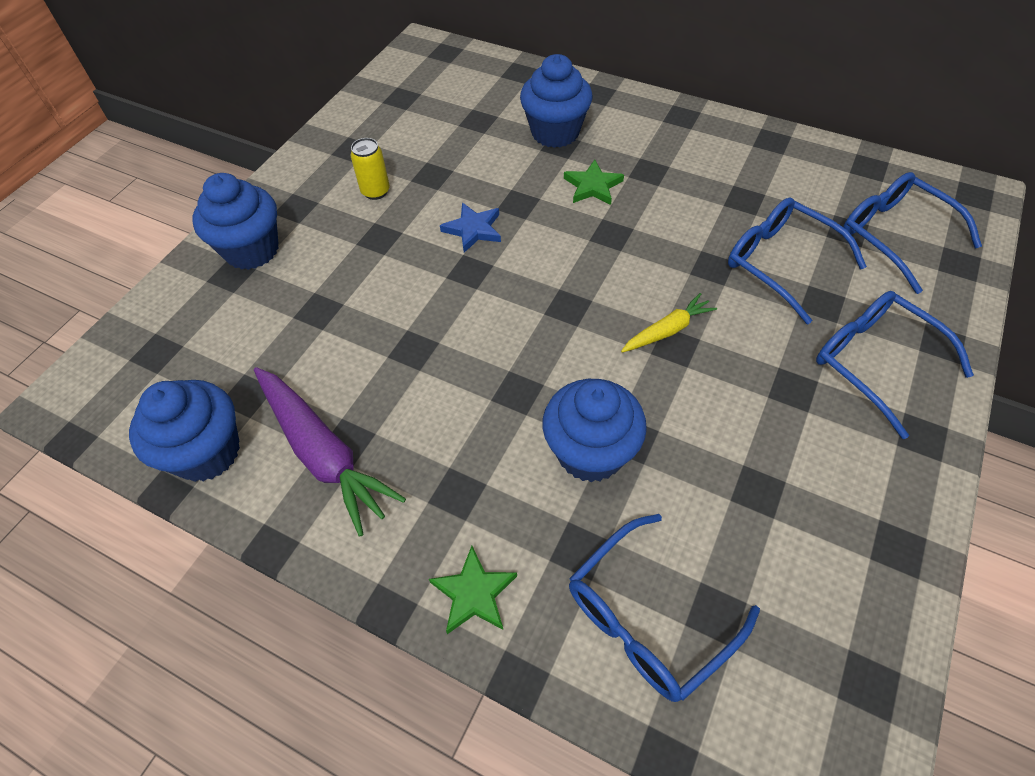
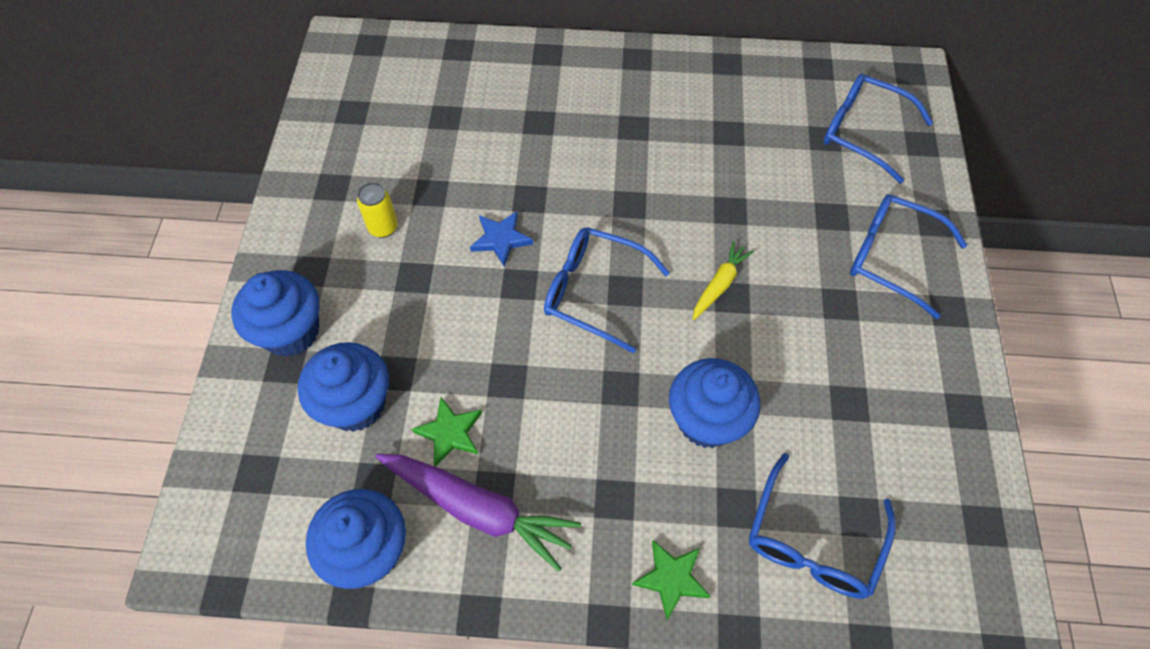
camera: 25 degrees left, 5 degrees up
blue cupcake [520,54,593,148] -> blue cupcake moved to [298,342,389,432]
green star [564,160,624,205] -> green star moved to [412,397,482,467]
blue glasses [728,197,867,324] -> blue glasses moved to [544,227,670,353]

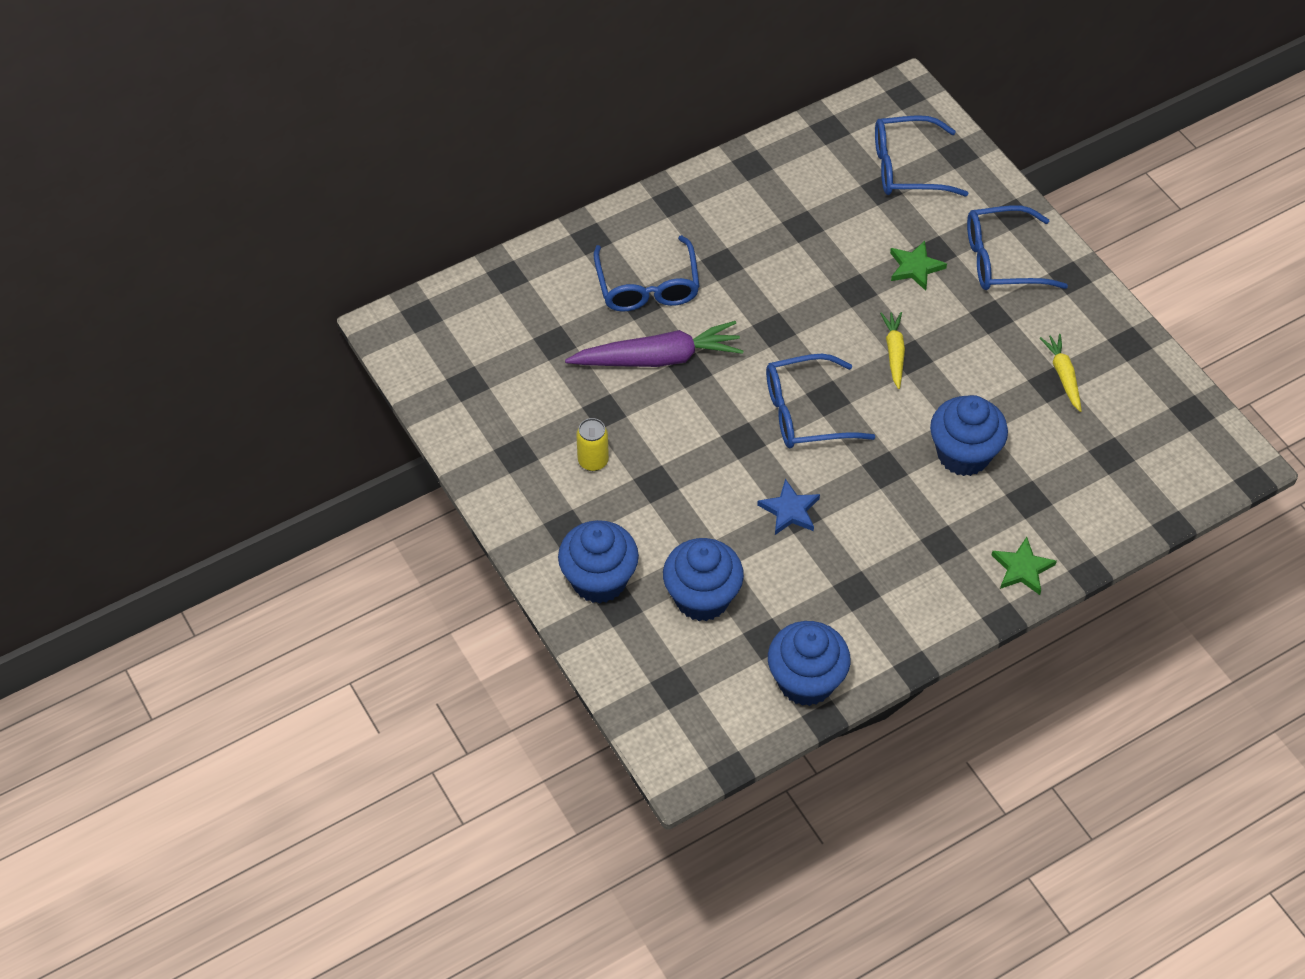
camera: 35 degrees left, 5 degrees down
purple carrot [375,454,581,572] -> purple carrot moved to [565,321,743,367]
green star [412,397,482,467] -> green star moved to [890,241,947,291]
blue star [470,211,533,267] -> blue star moved to [757,479,820,535]
blue glasses [749,453,896,599] -> blue glasses moved to [593,235,700,311]
none -> yellow carrot [1040,334,1082,412]

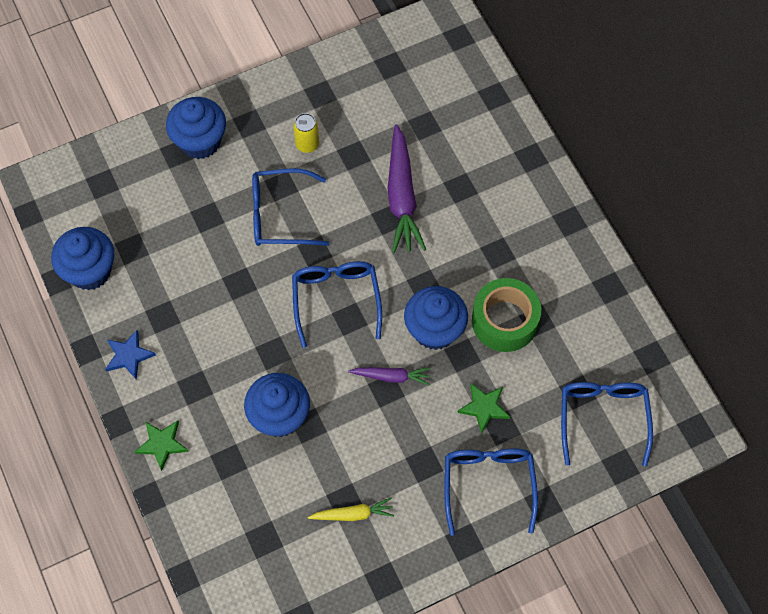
camera: 95 degrees right, 10 degrees up
blue glasses [593,235,700,311] -> blue glasses moved to [252,168,329,246]
blue cupcake [663,538,744,621] -> blue cupcake moved to [404,286,468,350]
blue star [757,479,820,535] -> blue star moved to [105,330,156,380]
yellow carrot [880,312,905,389] -> purple carrot [348,367,431,385]
none -> green tape [472,278,541,352]

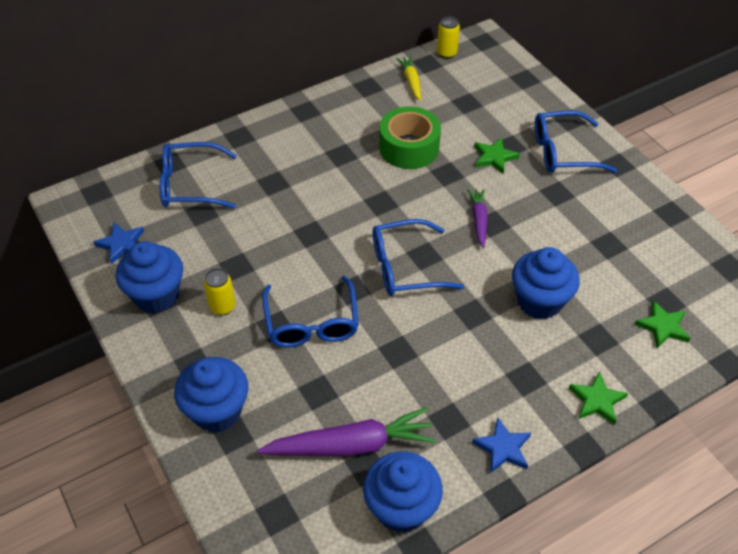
camera: 95 degrees left, 15 degrees down
yellow carrot [308,498,394,521] -> yellow carrot moved to [396,56,421,101]
purple carrot [388,124,426,253] -> purple carrot moved to [257,407,436,456]
blue cupcake [404,286,468,350] -> blue cupcake moved to [116,241,183,313]
blue glasses [561,382,653,466] -> blue glasses moved to [160,142,237,208]
none -> blue star [93,222,144,264]
none -> yellow can [437,16,460,59]
none -> green star [634,301,691,348]

